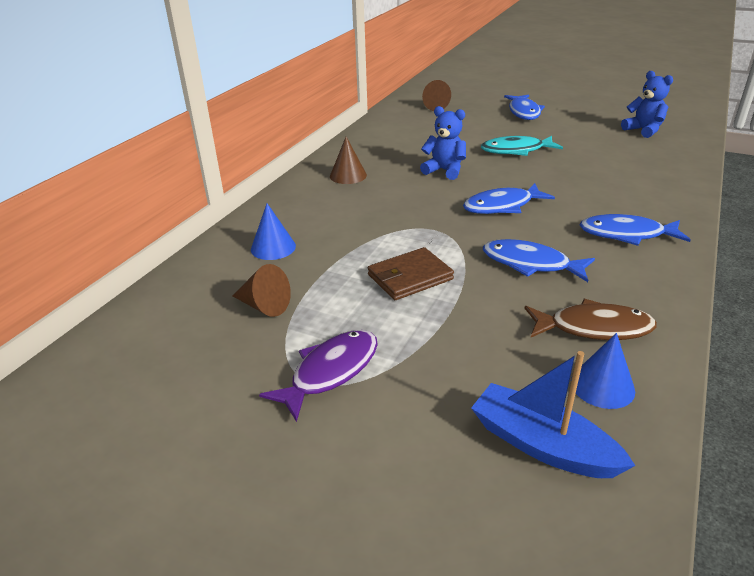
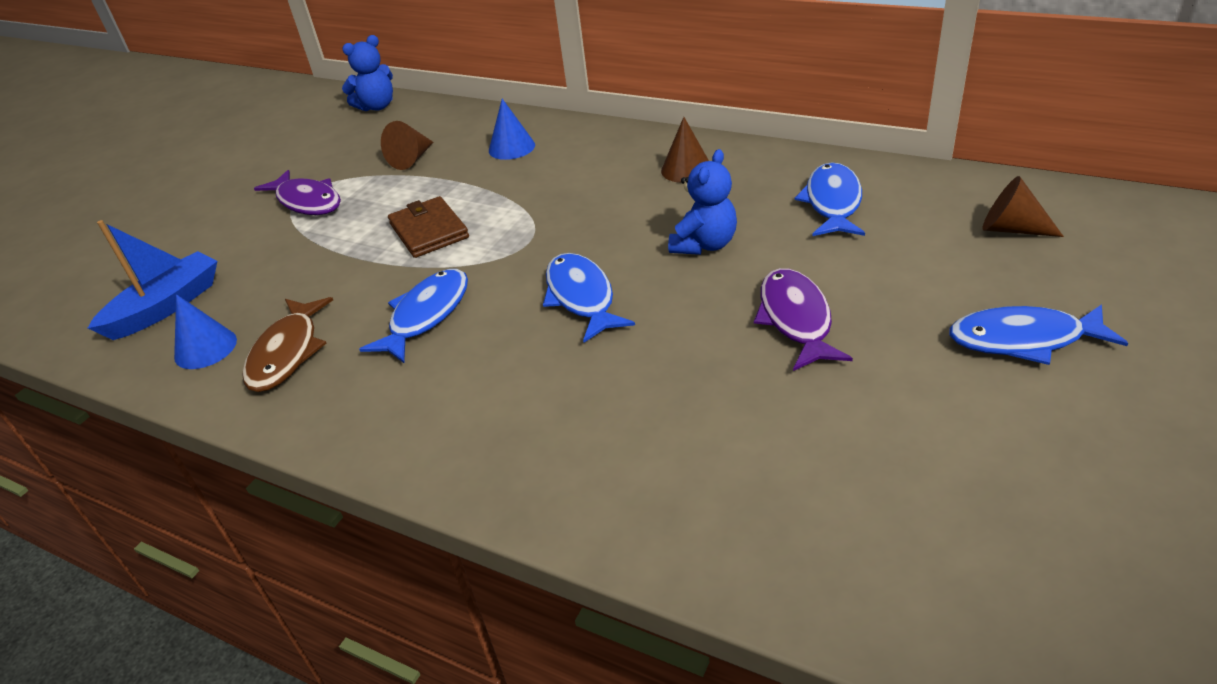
camera: 95 degrees right, 5 degrees up
turquoise fish [481,136,563,156] -> purple fish [754,268,853,371]
blue fish [580,214,691,246] -> blue fish moved to [795,162,865,236]
blue teddy bear [621,71,673,138] -> blue teddy bear moved to [342,35,393,111]

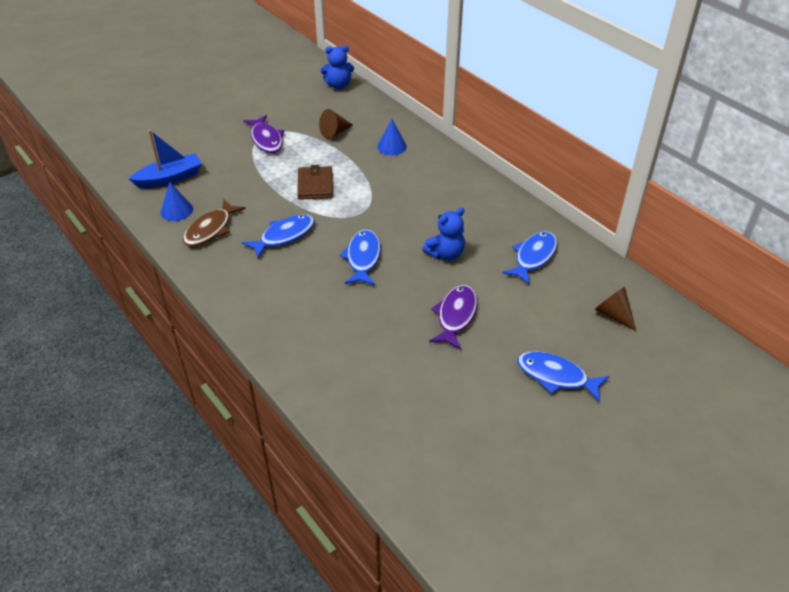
camera: 20 degrees right, 5 degrees up
brown cone [661,117,709,183] -> none

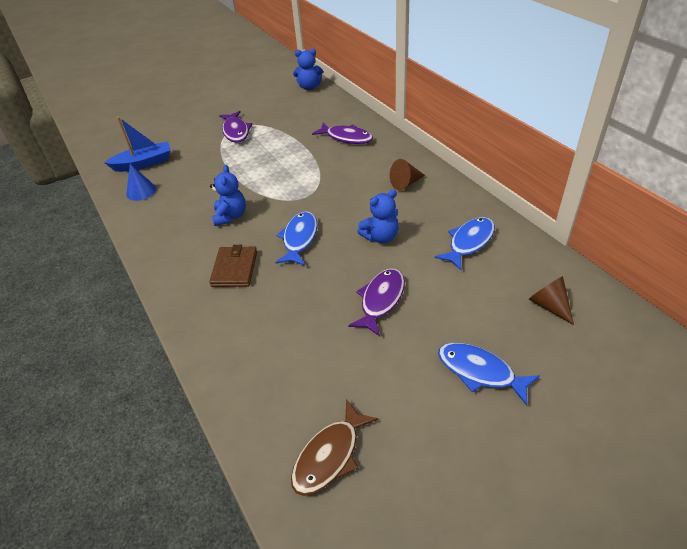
camera: 10 degrees right, 0 degrees up
brown fish [183,200,246,247] -> brown fish moved to [291,399,378,496]
blue fish [242,214,315,258] -> blue teddy bear [210,165,246,226]
brown wallet [297,165,333,200] -> brown wallet moved to [209,245,257,287]
brown cone [319,109,353,139] -> brown cone moved to [390,159,425,191]
blue cone [377,119,407,156] -> purple fish [312,123,373,144]

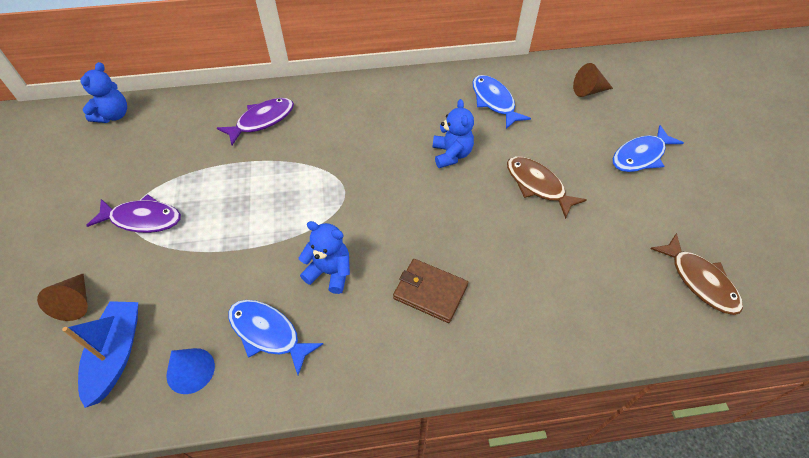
camera: 70 degrees left, 10 degrees up
blue fish [275,211,318,266] -> blue fish moved to [228,300,323,375]
purple fish [348,268,405,336] -> brown fish [507,156,587,219]
brown cone [390,159,425,191] -> brown cone moved to [37,273,88,321]

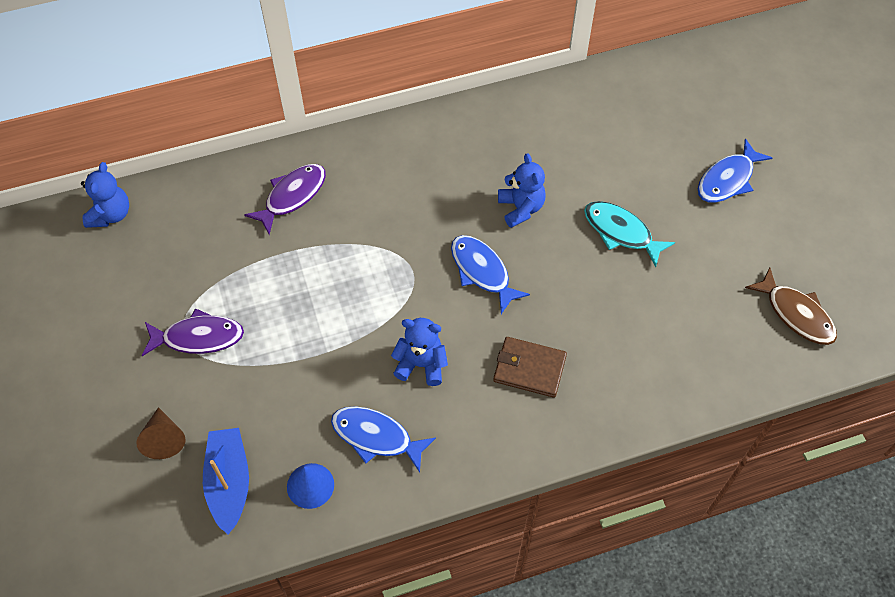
camera: 10 degrees left, 5 degrees up
blue fish [472,75,531,129] -> blue fish moved to [451,235,530,314]
brown fish [507,156,587,219] -> turquoise fish [584,201,675,267]
brown cone [573,63,613,97] -> none

